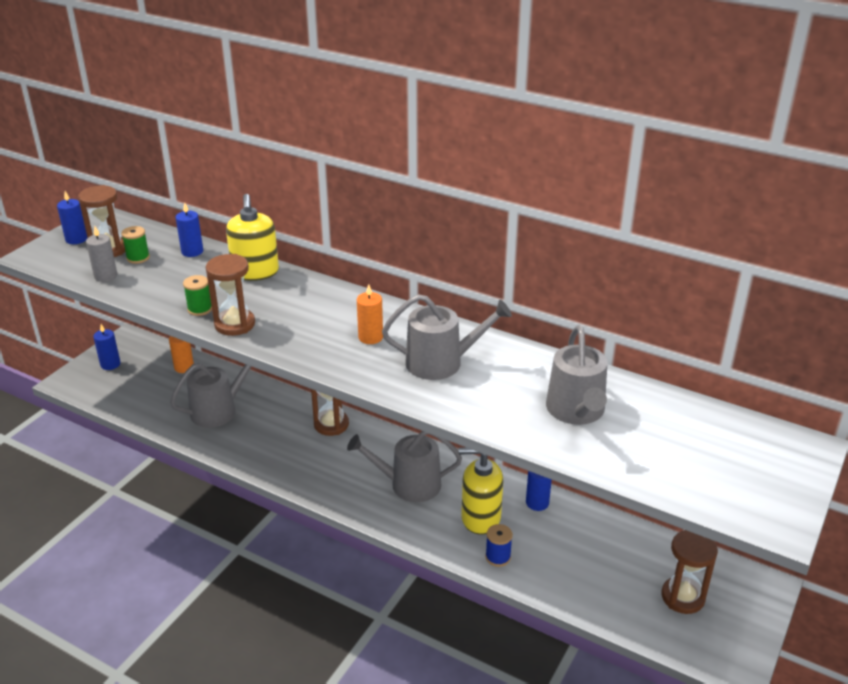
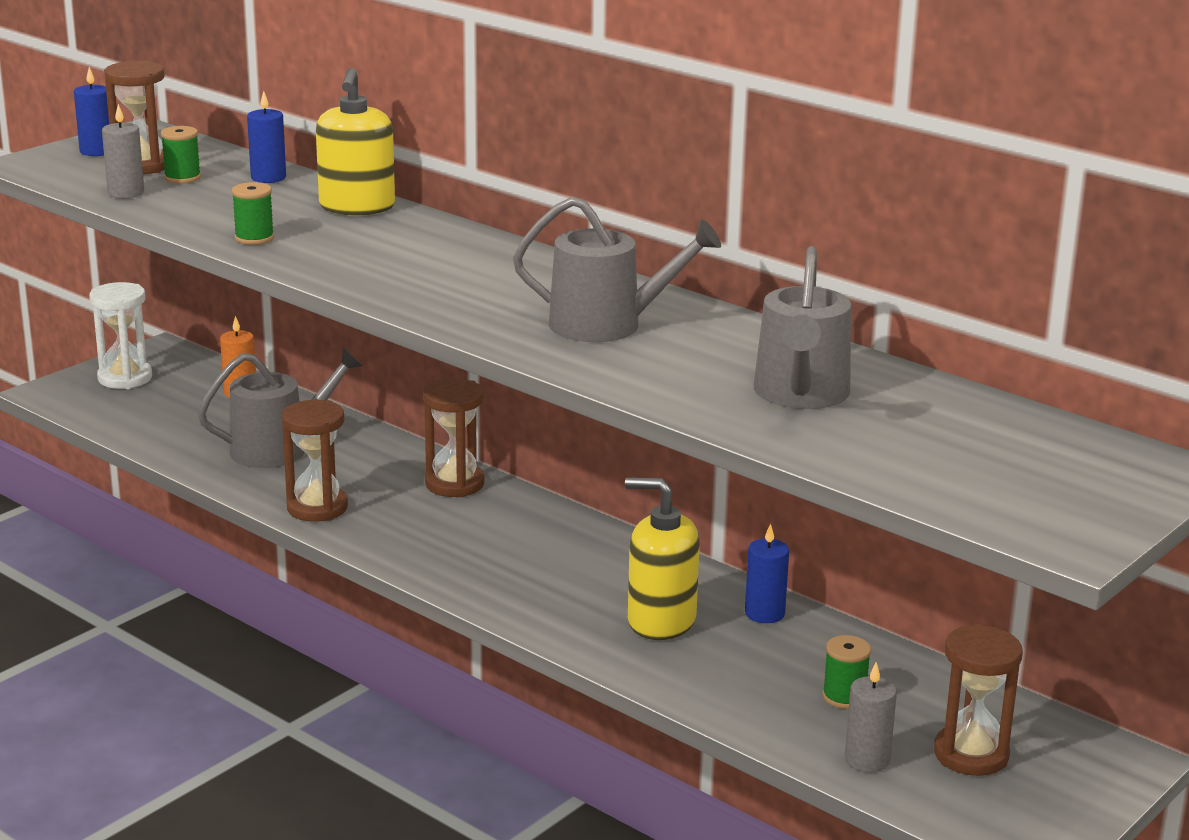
camera: 10 degrees right, 10 degrees down
blue candle [93,324,120,370] -> white hourglass [89,282,152,389]
brown hourglass [206,254,255,336] -> brown hourglass moved to [282,400,348,522]
grey watering can [347,431,462,502] -> none
orange candle [357,284,383,344] -> none
blue spool [485,524,513,567] -> none
none -> green spool [823,635,871,709]
none -> grey candle [845,662,897,772]

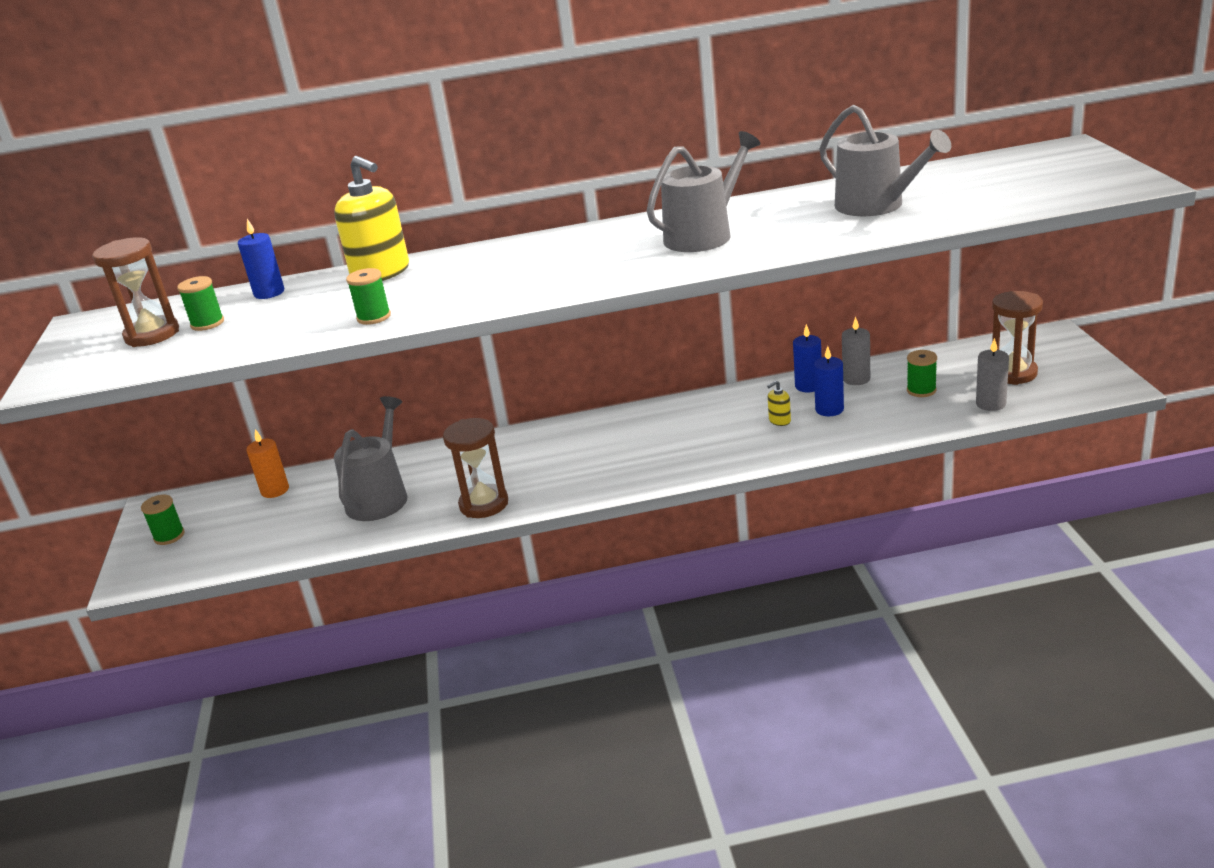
camera: 45 degrees left, 5 degrees up
blue candle [74,67,109,156] -> blue candle moved to [814,346,844,416]
white hourglass [89,282,152,389] -> green spool [141,494,185,545]
grey candle [102,104,144,198] -> grey candle moved to [842,317,870,385]
brown hourglass [423,378,485,497] -> none
yellow soap dispenser [625,477,700,640] -> yellow soap dispenser [767,380,791,426], size x0.42

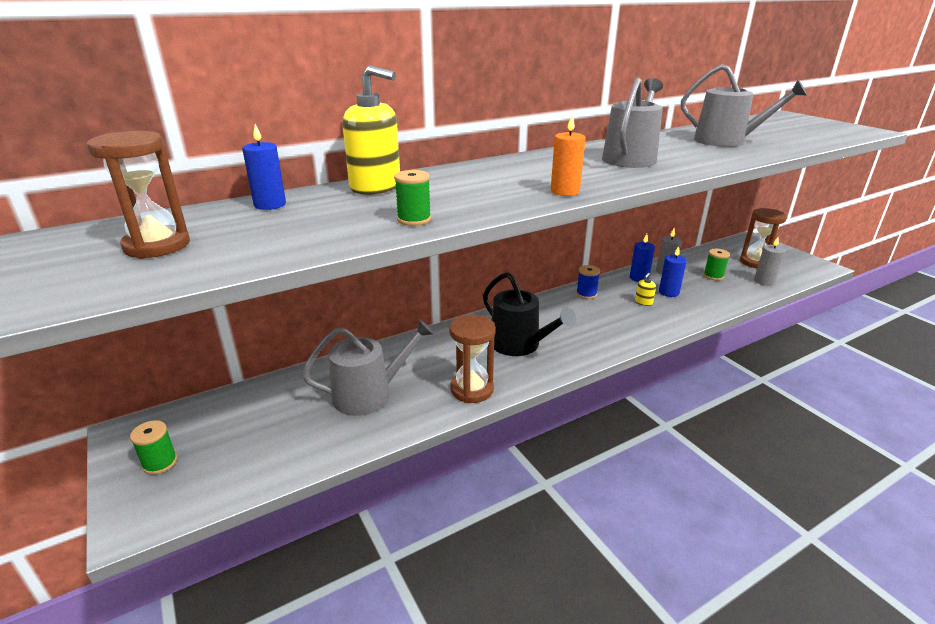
camera: 25 degrees left, 0 degrees up
green spool [177,276,224,331] -> none
orange candle [246,429,289,498] -> orange candle moved to [551,115,586,196]
grey watering can [334,396,407,521] -> grey watering can turned 75 degrees clockwise [302,319,434,416]
none -> black watering can [483,272,576,356]
none -> blue spool [576,265,600,299]

